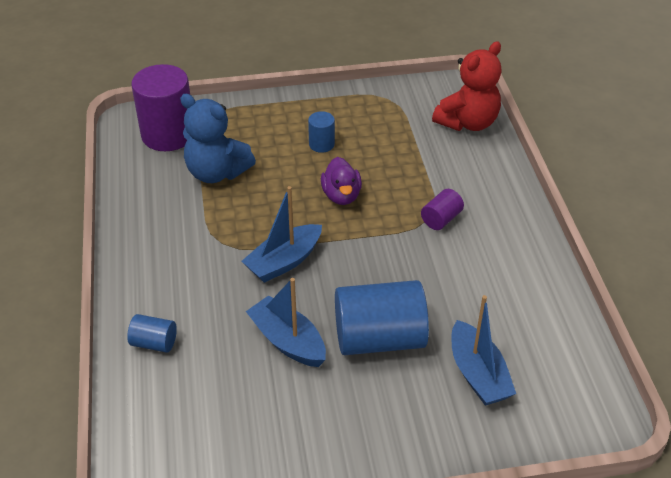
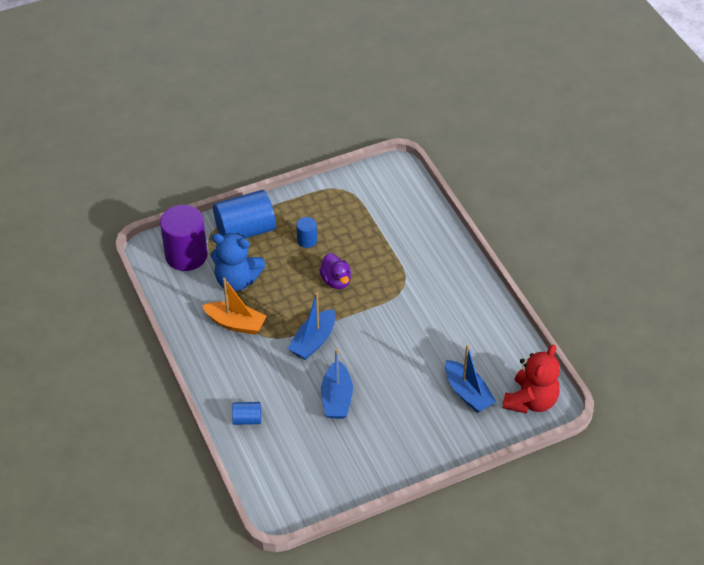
camera: 15 degrees left, 5 degrees up
blue boat [246,278,326,367] -> blue boat turned 120 degrees counterclockwise [321,349,353,419]
blue cylinder [335,280,429,355] -> blue cylinder moved to [213,190,276,238]
purple cylinder [421,189,464,230] -> none
red teddy bear [432,41,502,131] -> red teddy bear moved to [502,345,560,414]
none -> orange boat [202,278,266,335]

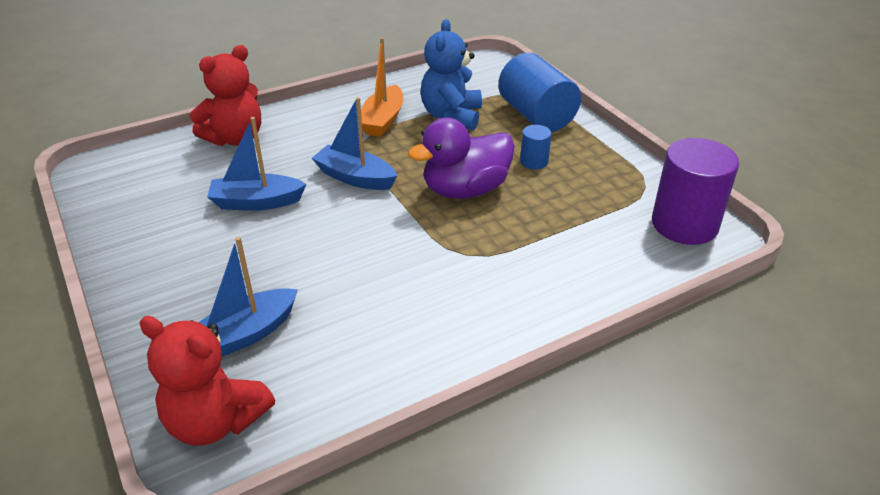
camera: 85 degrees right, 10 degrees down
purple cylinder [160,205,208,271] -> purple cylinder moved to [652,138,739,245]
blue cylinder [232,402,261,425] -> red teddy bear [190,45,261,146]
purple duck [319,253,351,289] -> purple duck [408,117,515,199], size x1.66

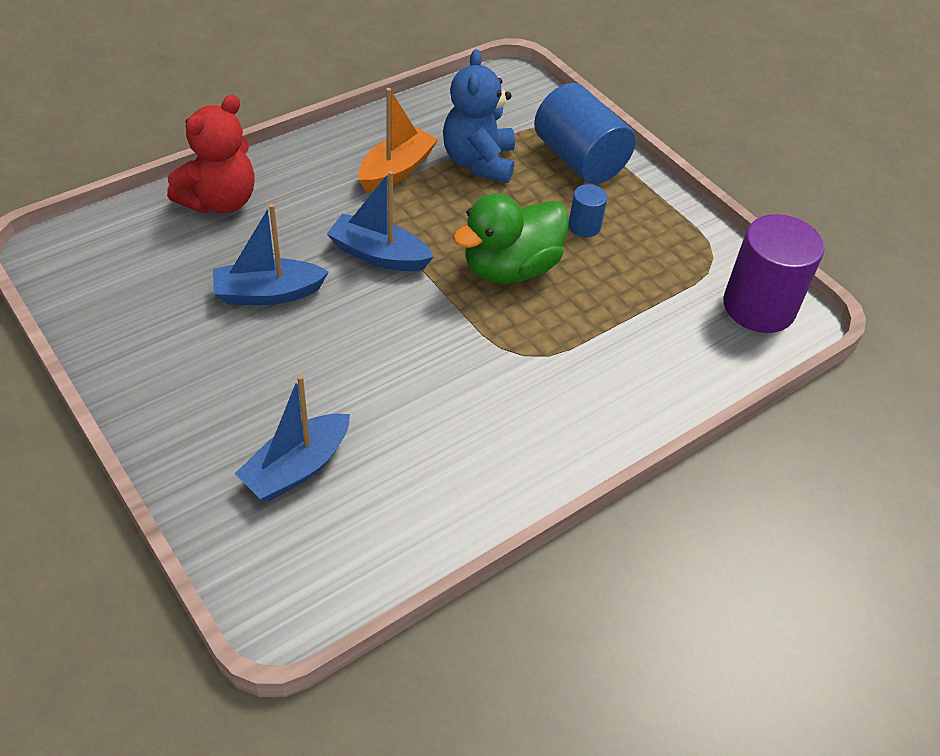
camera: 10 degrees left, 10 degrees up
red teddy bear [139,316,275,446] -> none
orange boat [361,38,403,137] -> orange boat turned 150 degrees counterclockwise [358,88,438,192]
purple duck [408,117,515,199] -> green duck [453,193,569,284]

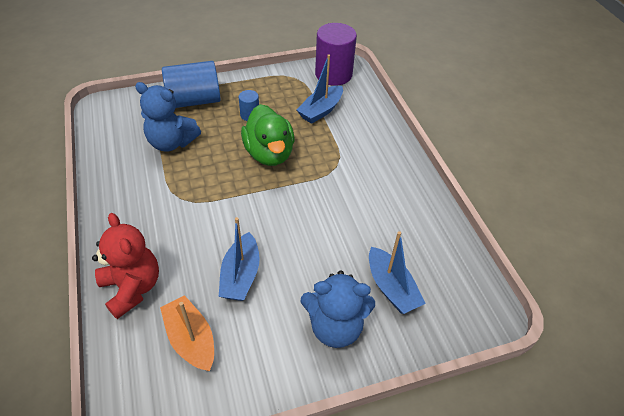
camera: 70 degrees left, 0 degrees up
blue boat [327,171,434,271] -> blue boat moved to [297,54,343,124]
orange boat [358,88,438,192] -> orange boat moved to [160,295,214,371]
none -> blue teddy bear [301,270,375,348]

